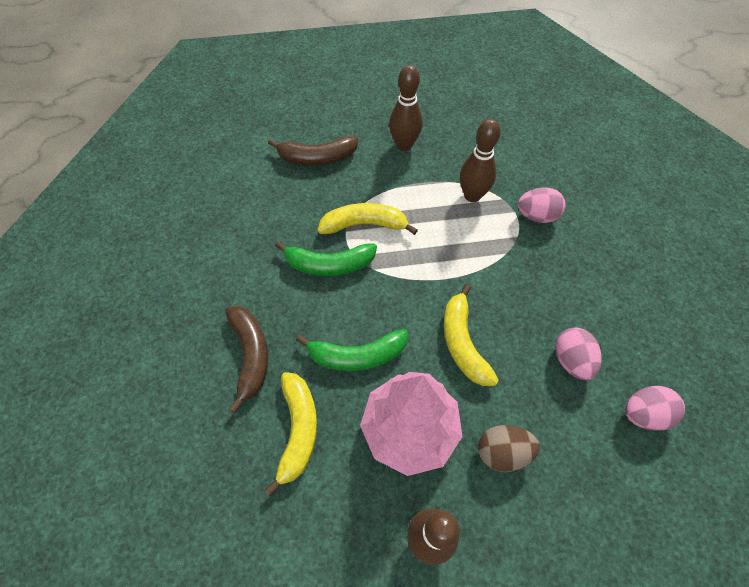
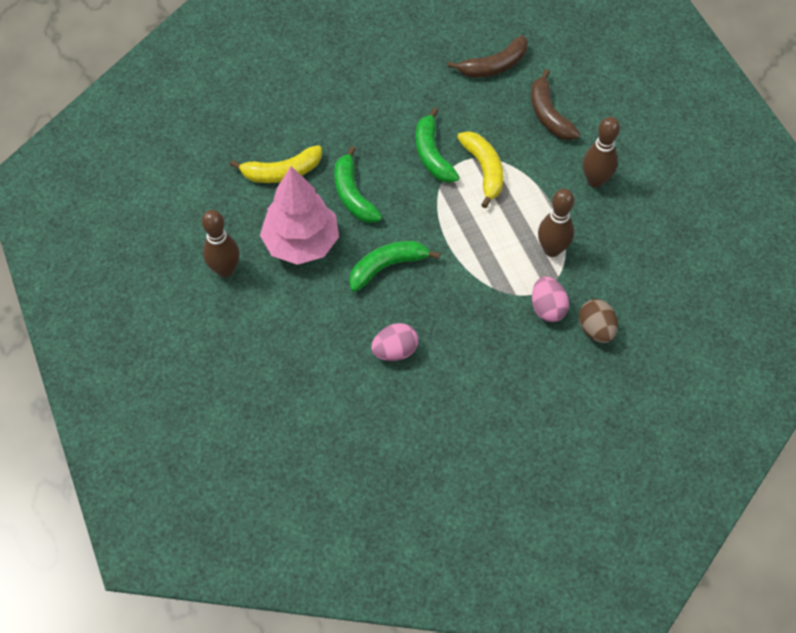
camera: 75 degrees right, 0 degrees up
brown banana [225,306,268,413] -> brown banana moved to [447,35,528,78]
yellow banana [444,284,499,386] -> green banana [349,241,440,292]
brown egg [478,425,540,472] -> brown egg moved to [579,299,618,343]
pink egg [625,386,685,430] -> none

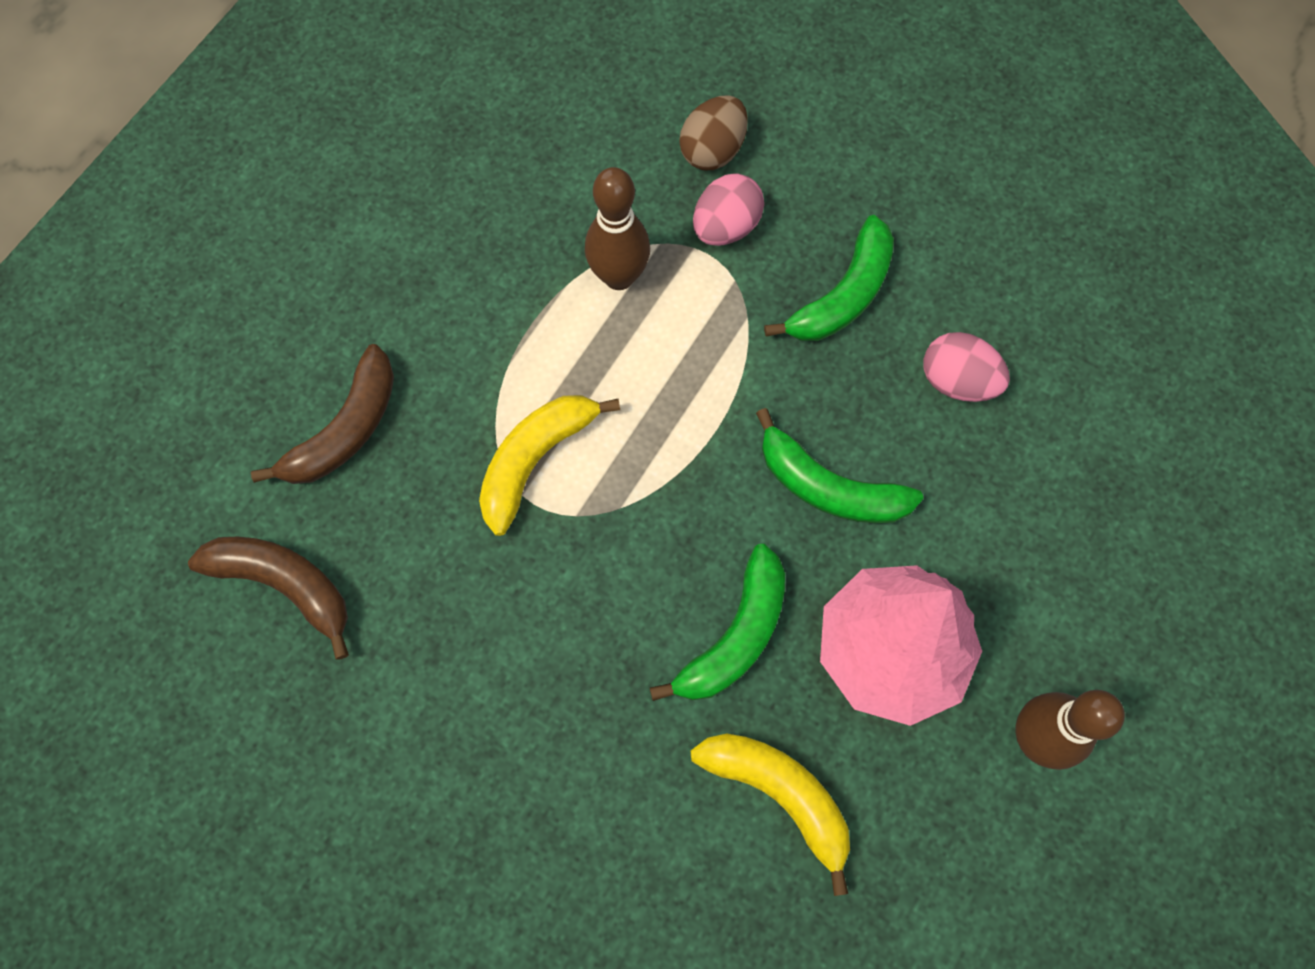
camera: 125 degrees left, 10 degrees up
green banana [416,107,459,183] -> green banana moved to [764,215,894,341]
brown bowling pin [583,117,620,188] -> none

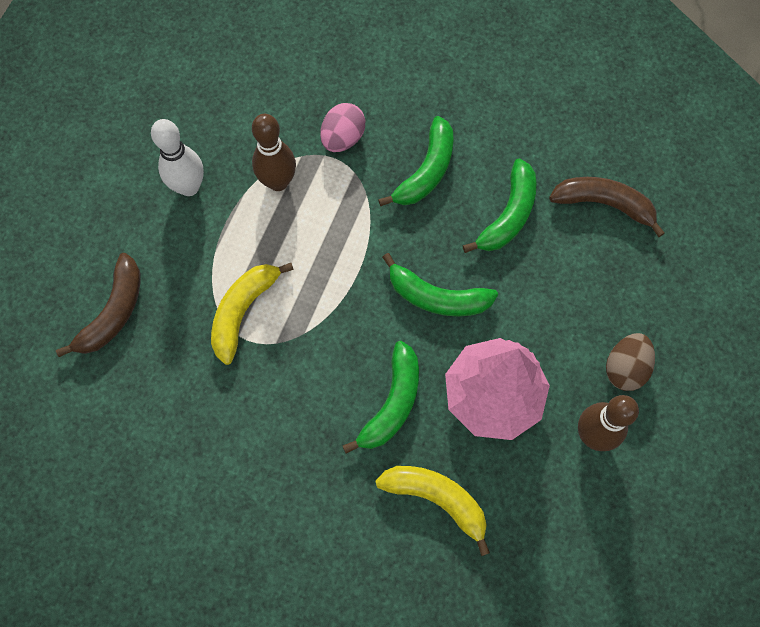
camera: 10 degrees left, 0 degrees up
brown banana [188,537,349,660] -> brown banana moved to [549,177,665,237]
brown egg [679,95,748,170] -> brown egg moved to [606,333,655,391]
pink egg [923,332,1010,402] -> green banana [463,159,536,253]
none -> white bowling pin [151,119,204,196]

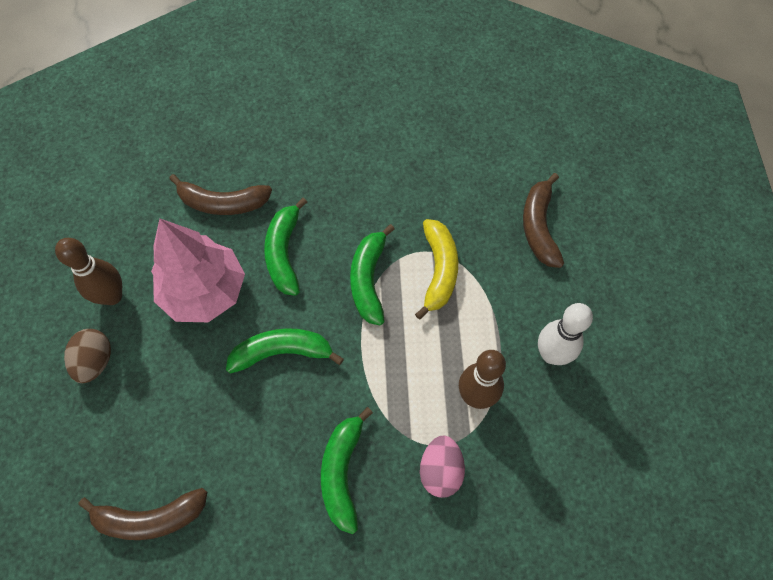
camera: 155 degrees right, 5 degrees down
yellow banana [375,466,490,556] -> brown banana [169,174,272,215]
green banana [463,159,536,253] -> green banana moved to [350,224,394,325]

